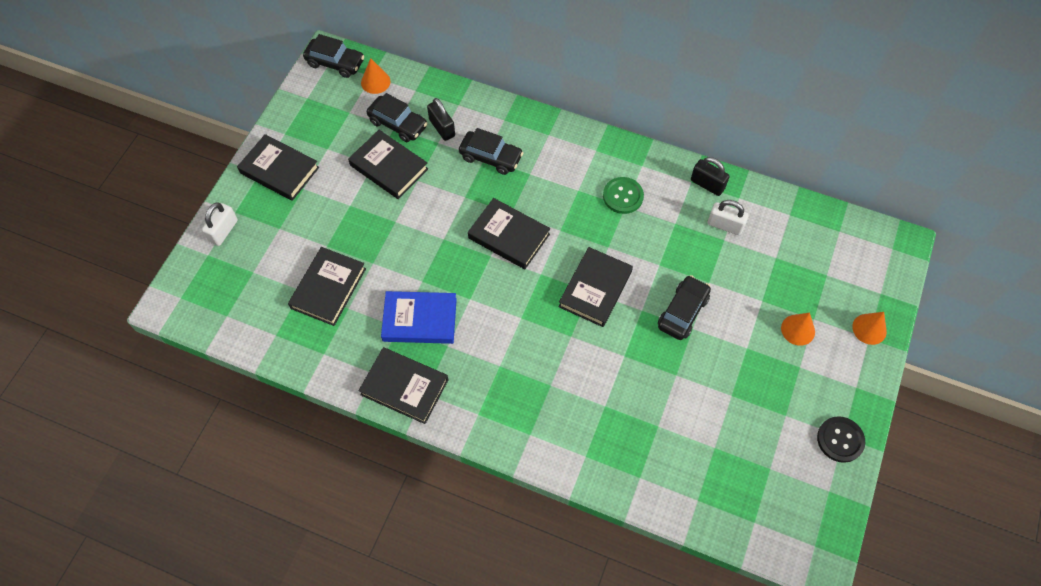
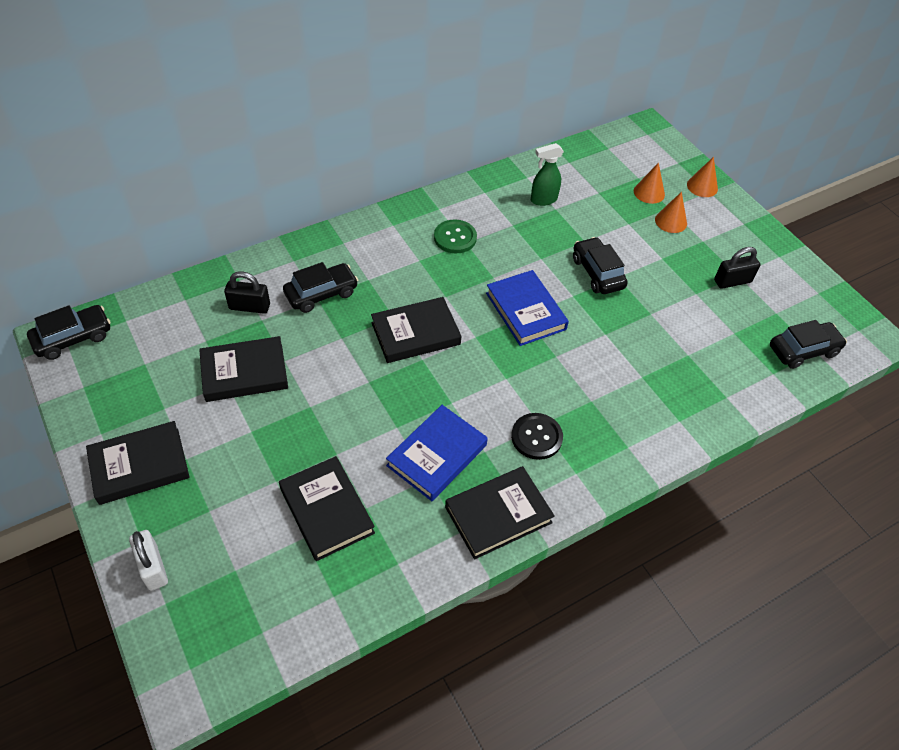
camera: 55 degrees left, 10 degrees down
orange cone [361,58,390,94] -> orange cone moved to [634,163,665,204]
black car [367,93,428,142] -> black car moved to [770,320,847,369]
black book [559,247,633,327] -> blue book [486,270,569,346]
black padlock [691,157,730,196] -> black padlock moved to [714,247,761,289]
white padlock [708,200,748,235] -> green spray bottle [531,143,564,206]
black button [817,416,865,463] -> black button moved to [511,413,563,460]

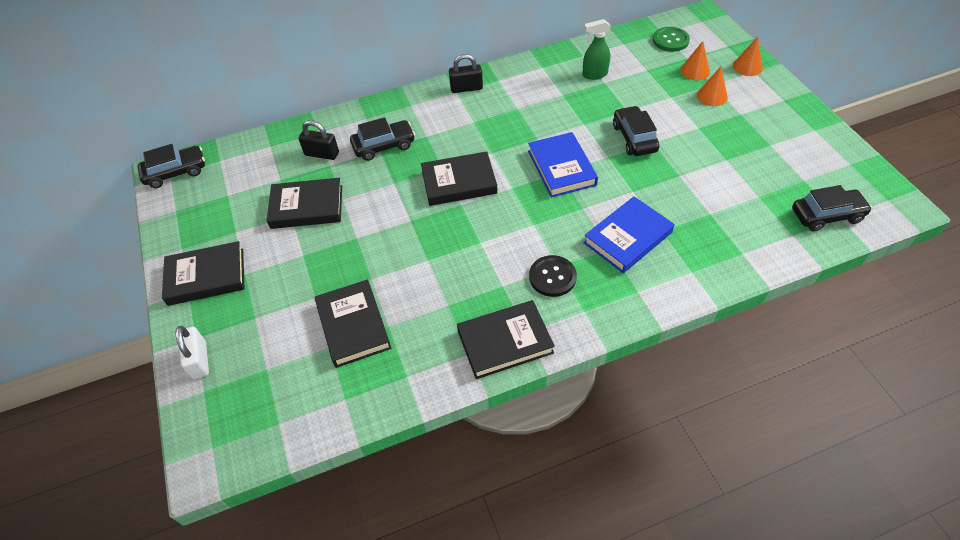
camera: 15 degrees right, 0 degrees up
blue book [386,405,488,501] -> blue book moved to [584,196,674,273]
green button [434,219,477,253] -> green button moved to [653,27,690,52]
black padlock [714,247,761,289] -> black padlock moved to [449,54,483,93]

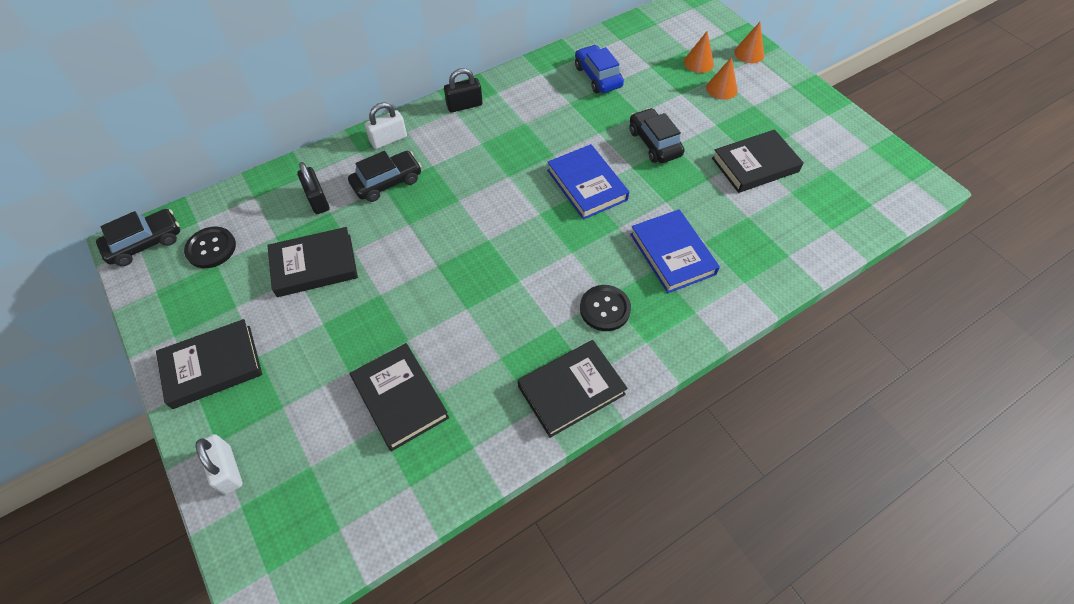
camera: 15 degrees left, 5 degrees up
black padlock [299,120,339,160] -> black padlock turned 60 degrees clockwise [297,162,330,214]
black book [421,151,498,206] -> black book moved to [712,130,804,193]
green spray bottle [583,19,611,80] -> blue car [575,45,624,93]
blue book [584,196,674,273] -> blue book turned 60 degrees counterclockwise [630,209,720,293]
green button [653,27,690,52] -> none
black car [792,185,872,231] -> none
none -> black button [184,227,236,268]
none -> white padlock [365,102,407,149]

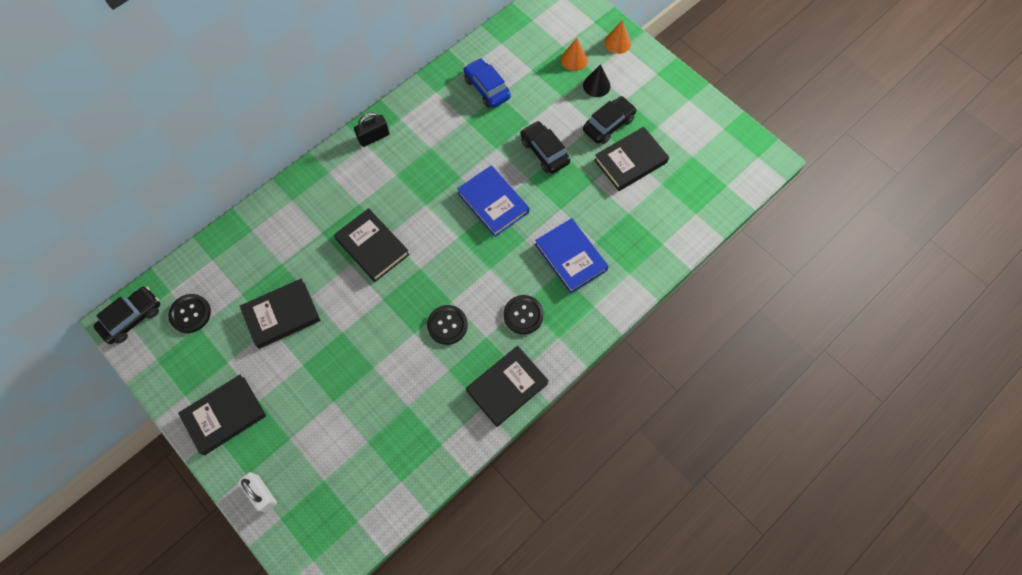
camera: 10 degrees left, 10 degrees up
black padlock [297,162,330,214] -> none
black car [348,151,422,202] -> black car moved to [583,96,637,144]
black book [350,343,449,451] -> black book moved to [334,208,410,282]
white padlock [365,102,407,149] -> none
orange cone [706,57,737,100] -> black cone [583,64,610,97]
none -> black button [427,305,468,345]

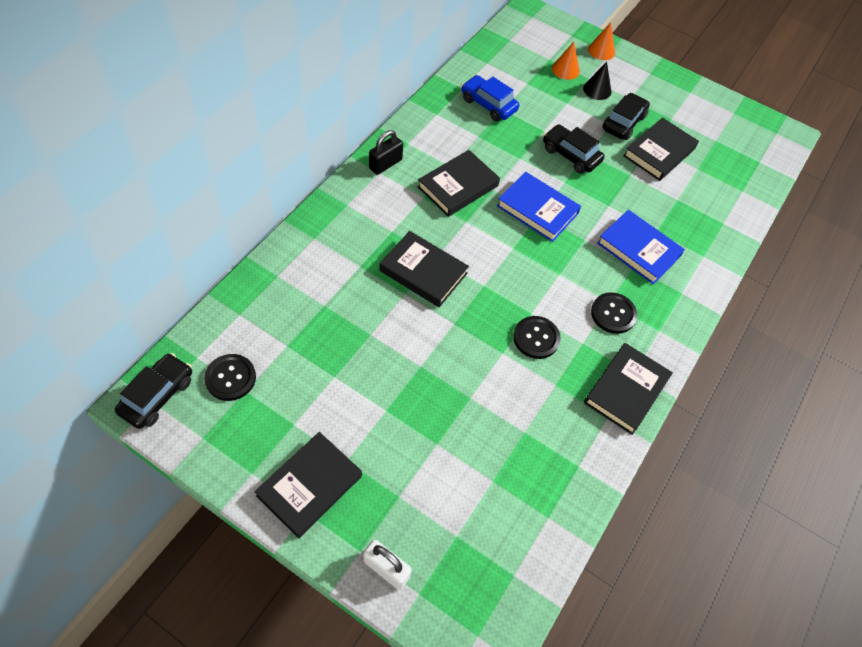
camera: 20 degrees left, 10 degrees down
black book [240,279,321,349] -> black book moved to [418,150,500,217]

